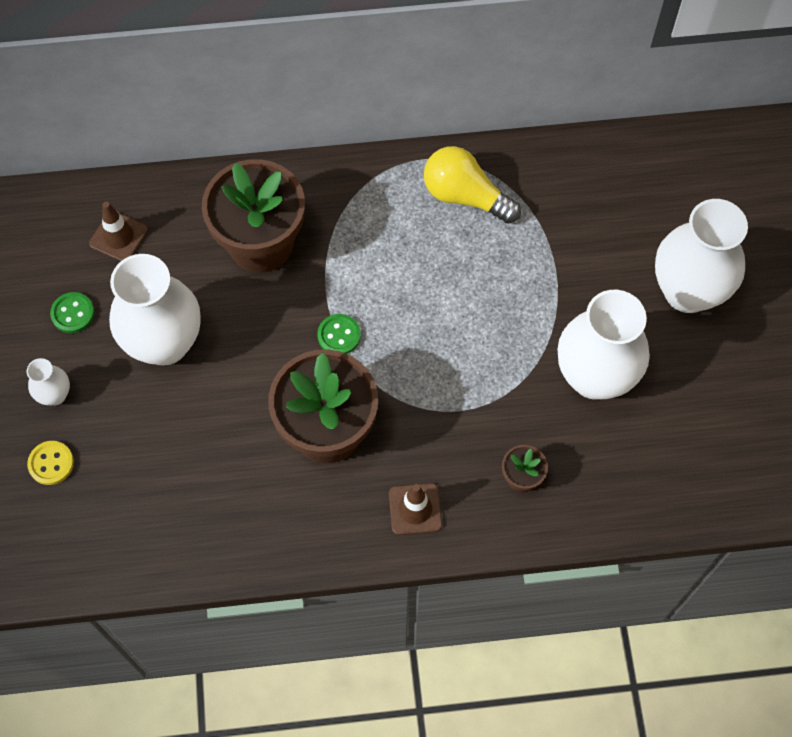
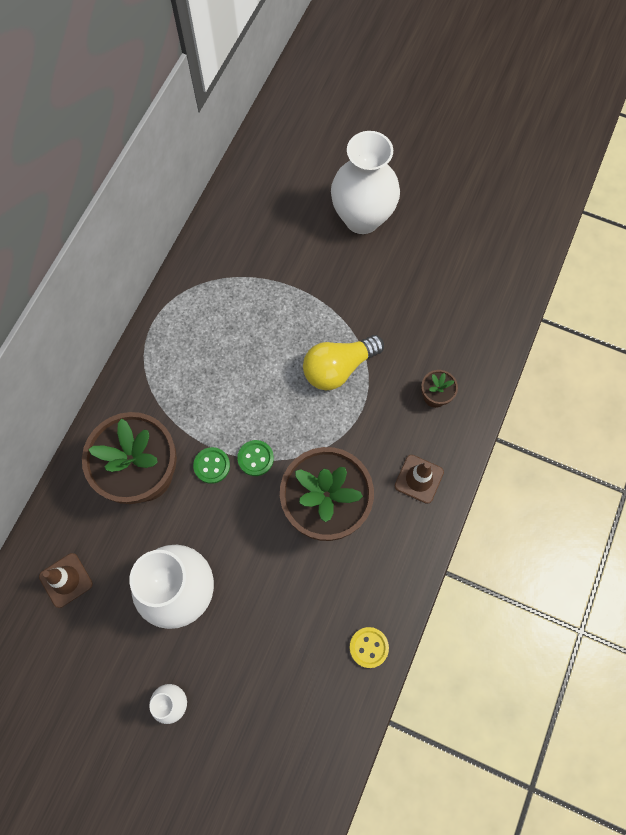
camera: 60 degrees left, 5 degrees up
yellow button [27,441,74,485] -> yellow button moved to [350,627,389,668]
green button [50,292,94,333] -> green button moved to [193,447,230,484]
yellow light bulb [424,146,521,224] -> yellow light bulb moved to [303,335,384,390]
white vase [558,290,650,400] -> none

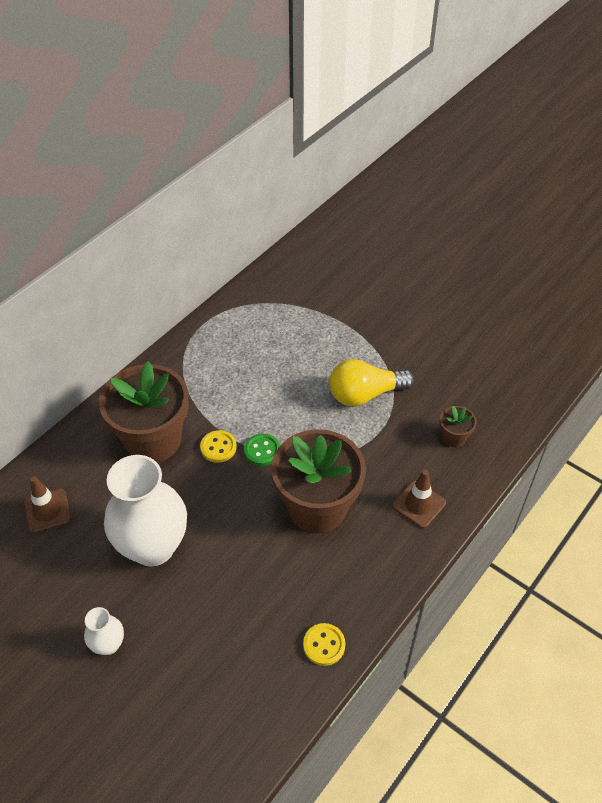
camera: 15 degrees right, 20 degrees down
green button [193,447,230,484] -> yellow button [200,430,237,463]
white vase [331,131,400,234] -> none

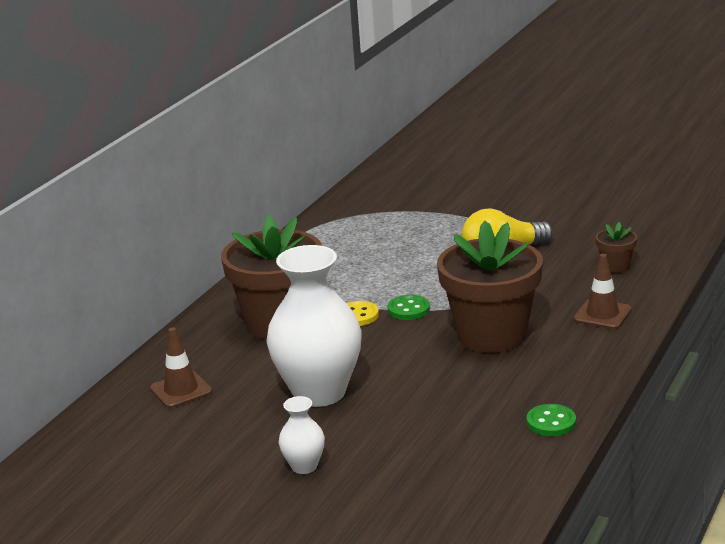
camera: 10 degrees left, 25 degrees down
yellow button [303,623,345,666] -> green button [527,404,576,436]

